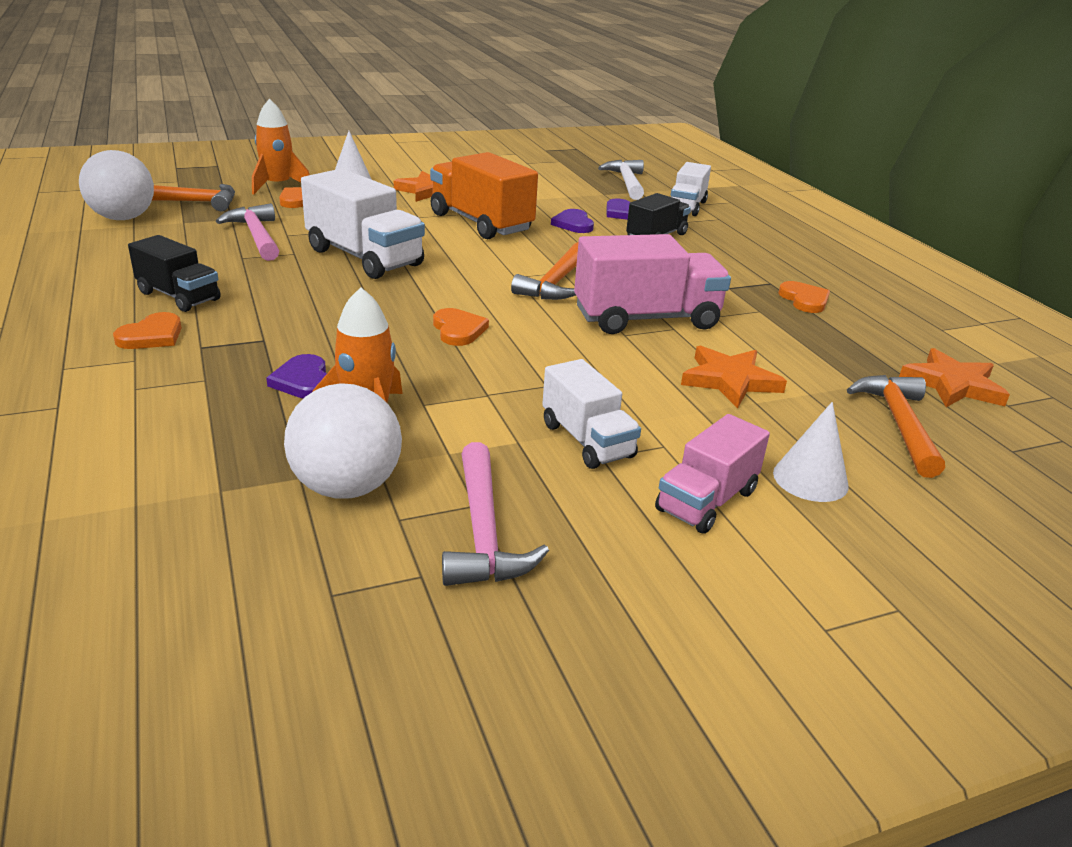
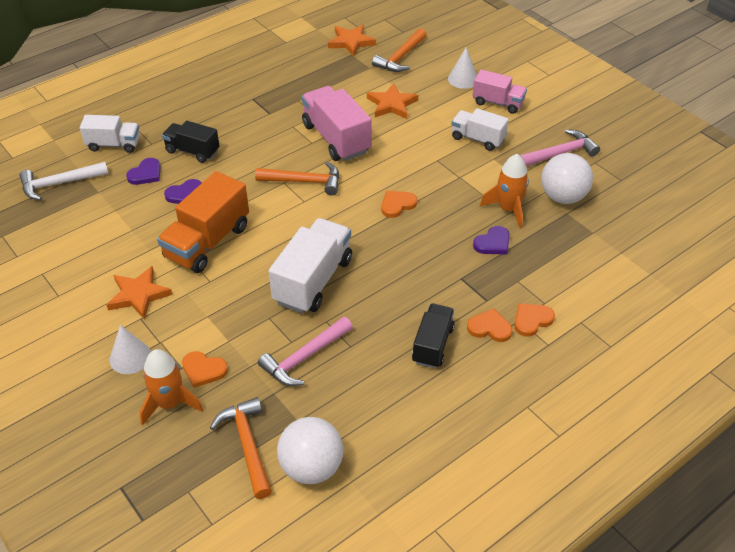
camera: 105 degrees left, 15 degrees up
white truck [542,359,641,469] -> white truck turned 105 degrees counterclockwise [451,108,509,151]
orange heart [778,281,830,313] -> orange heart moved to [514,303,555,337]
orange hammer [847,375,945,478] -> orange hammer turned 45 degrees counterclockwise [372,28,426,72]

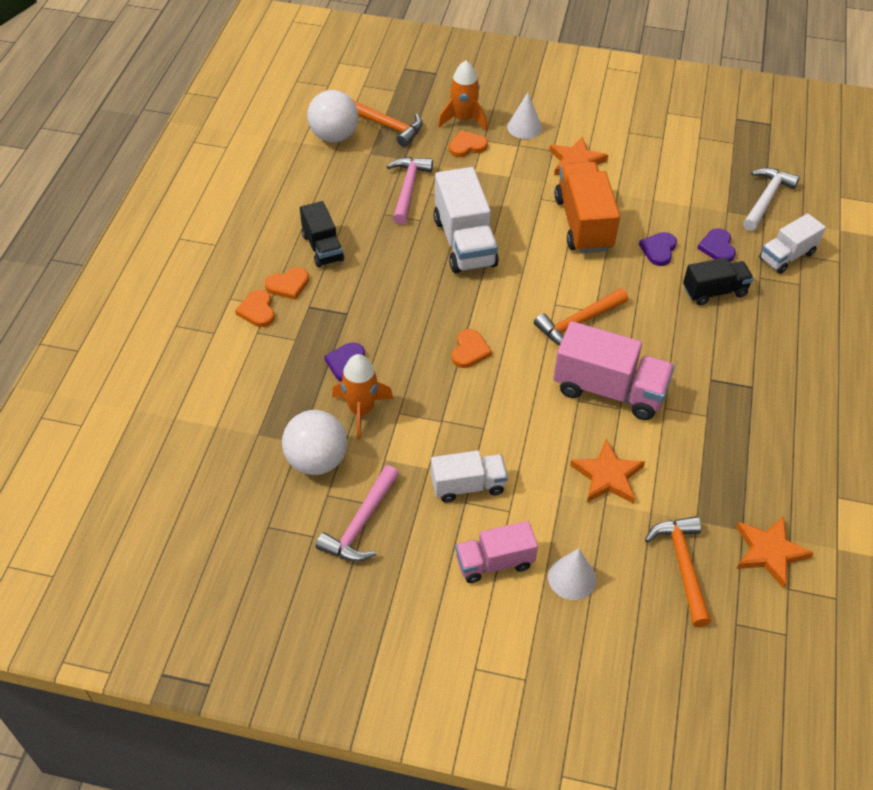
camera: 140 degrees right, 5 degrees up
orange heart [514,303,555,337] -> orange heart turned 150 degrees clockwise [235,290,275,327]

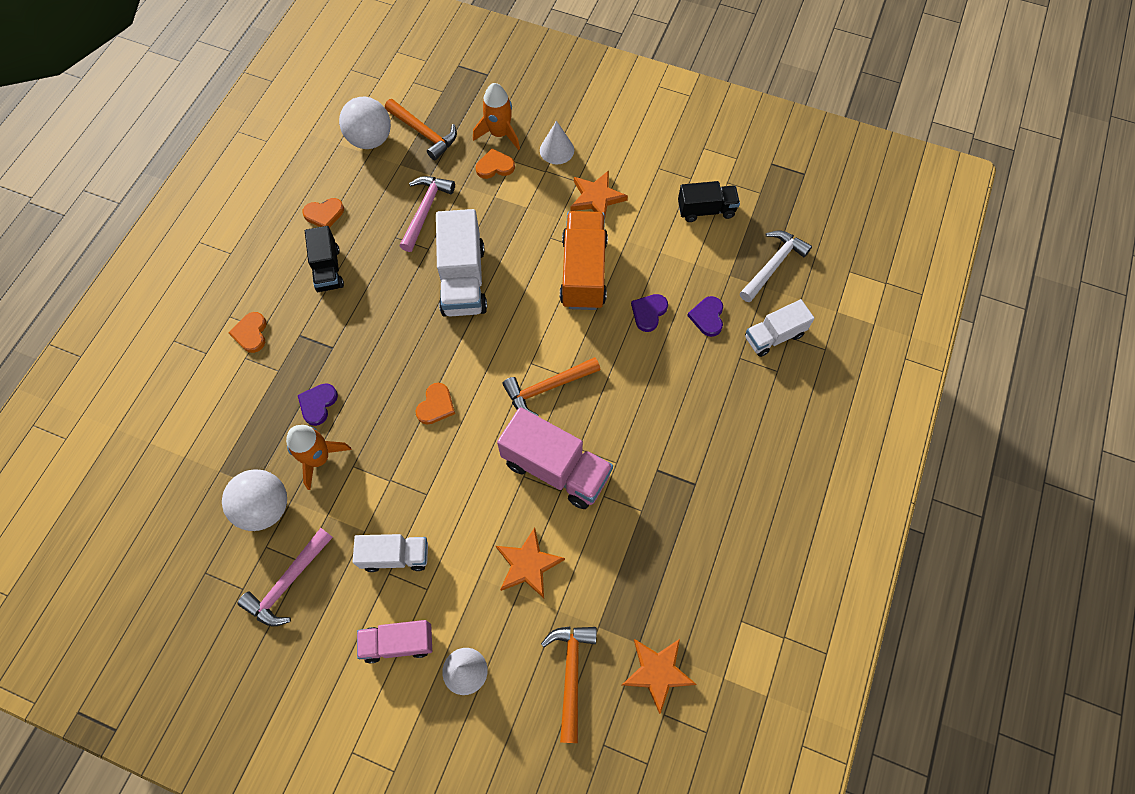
camera: 10 degrees right, 15 degrees up
orange heart [265,267,309,300] -> orange heart moved to [302,198,344,228]
black truck [683,257,754,305] -> black truck moved to [678,181,740,222]

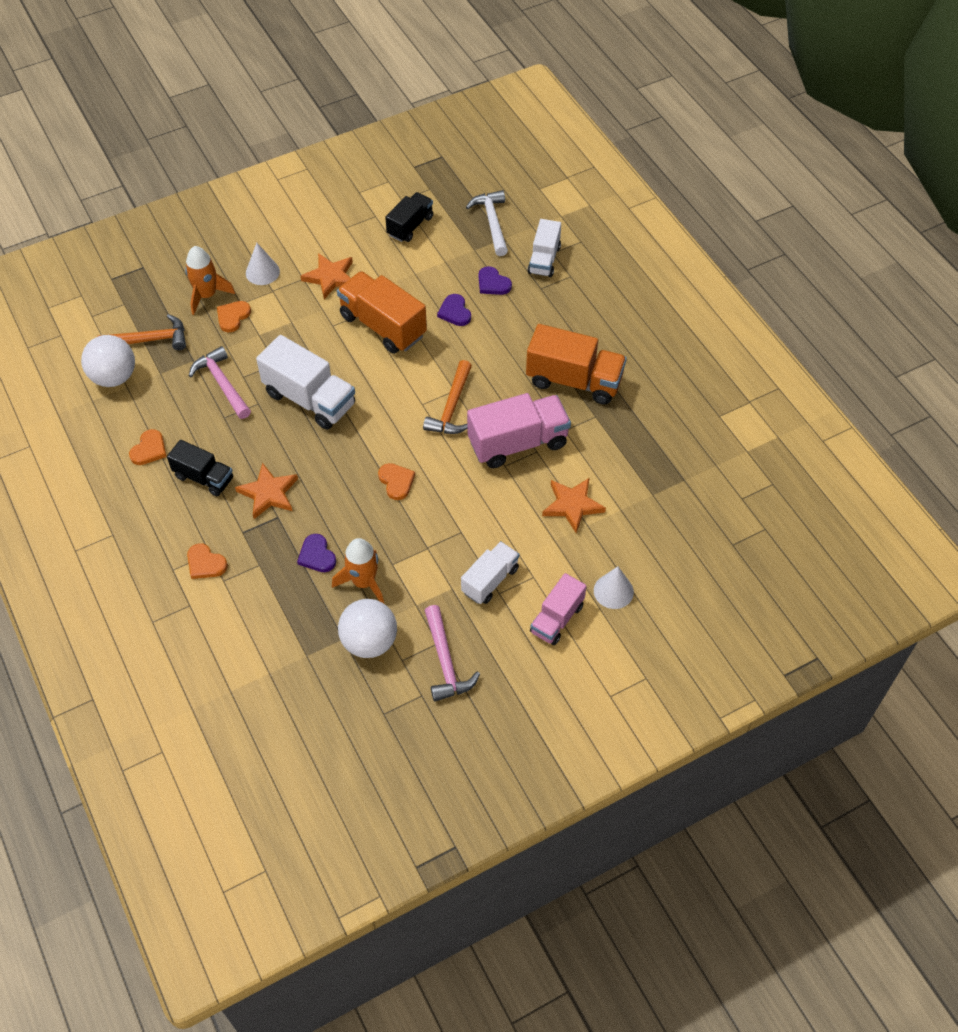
camera: 50 degrees left, 10 degrees down
orange hammer [541,626,597,743] -> none
orange star [622,639,697,714] -> orange star moved to [235,463,298,519]
none -> orange truck [526,324,627,405]

